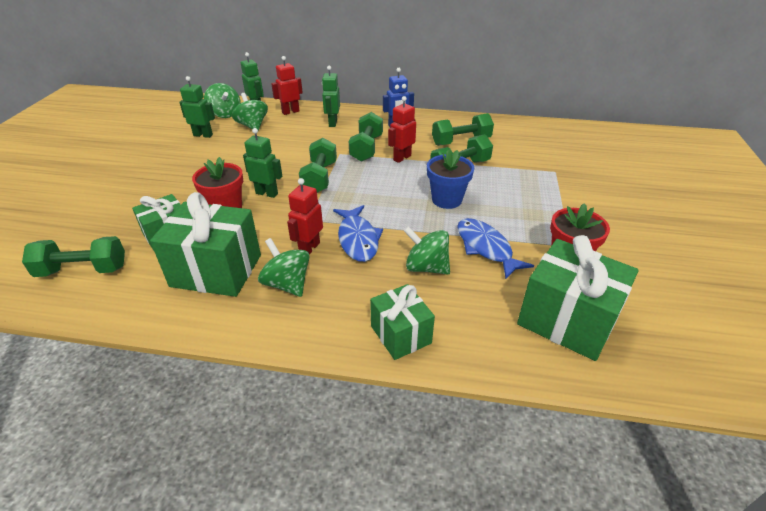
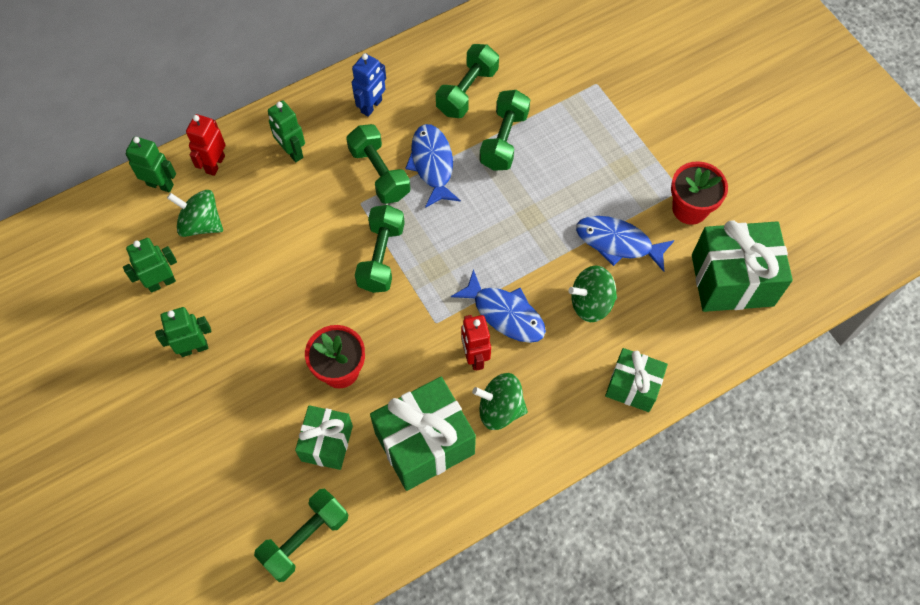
camera: 40 degrees left, 25 degrees up
green spinning top [204,83,241,118] -> none
green robot [243,128,282,198] -> green robot moved to [155,307,212,357]
green dumbbell [299,138,337,193] -> green dumbbell turned 45 degrees clockwise [355,205,405,293]
red robot [388,96,416,163] -> blue fish [405,124,461,208]
blue flower pot [427,149,474,209] -> none

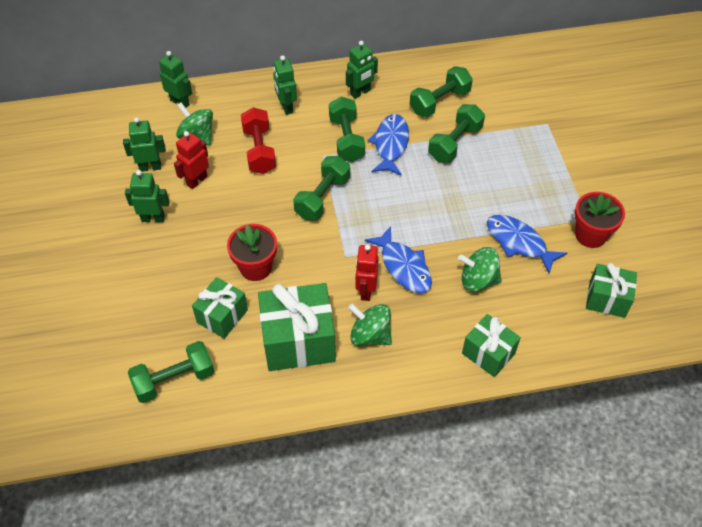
camera: 20 degrees right, 10 degrees down
red robot [186,114,226,176] -> red robot moved to [174,131,209,189]
blue robot [352,53,386,117] -> green robot [346,41,378,99]
green gift [692,220,793,312] -> green gift [586,263,637,318], size x0.60
none -> red dumbbell [241,107,276,174]

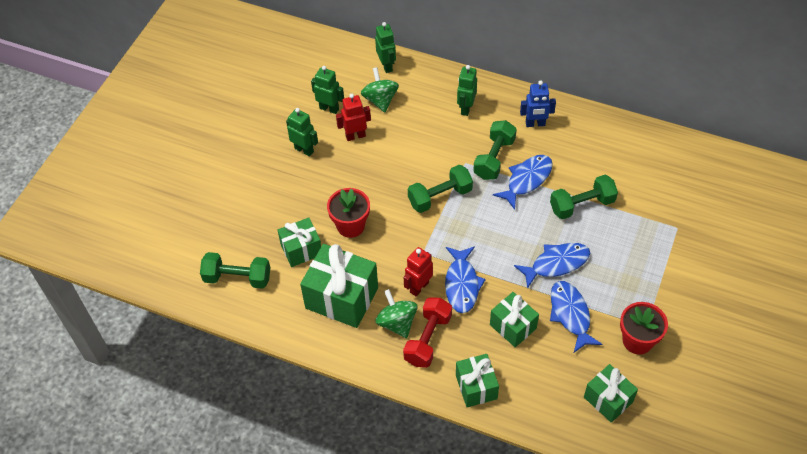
camera: 35 degrees right, 0 degrees up
red dumbbell [241,107,276,174] -> red dumbbell moved to [403,297,452,368]
green robot [346,41,378,99] -> blue robot [520,81,556,127]
green dumbbell [410,66,473,117] -> none
green spinning top [458,247,502,292] -> green gift [490,292,539,347]
none -> blue fish [514,243,590,289]

